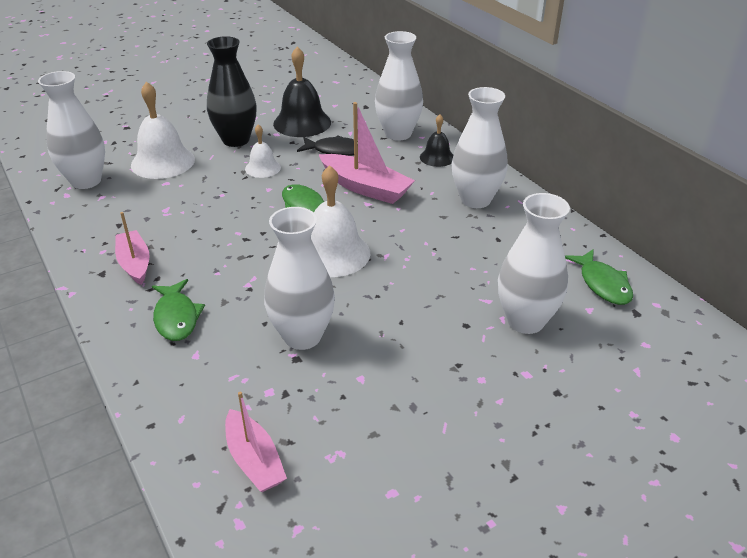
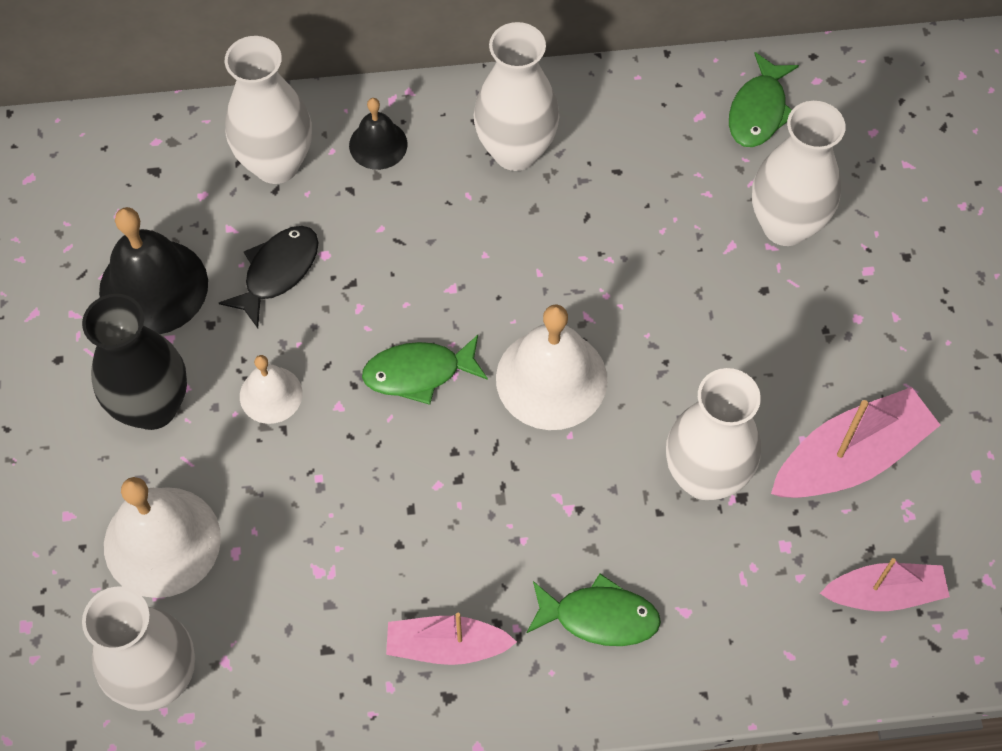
camera: 65 degrees left, 25 degrees up
pink boat [319,102,415,204] -> pink boat moved to [771,387,940,498]
green fish [565,249,633,305] -> green fish turned 105 degrees clockwise [729,52,799,147]

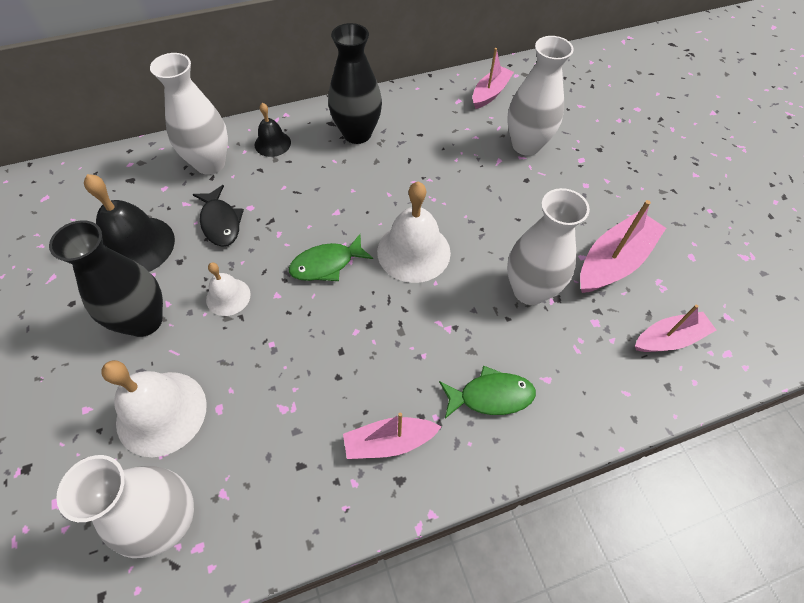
camera: 15 degrees left, 5 degrees down
black fish [219,226,319,328] -> black fish turned 135 degrees clockwise [192,185,244,247]
white vase [474,22,559,171] -> black vase [328,23,382,144]
green fish [729,52,799,147] -> pink boat [472,48,514,109]

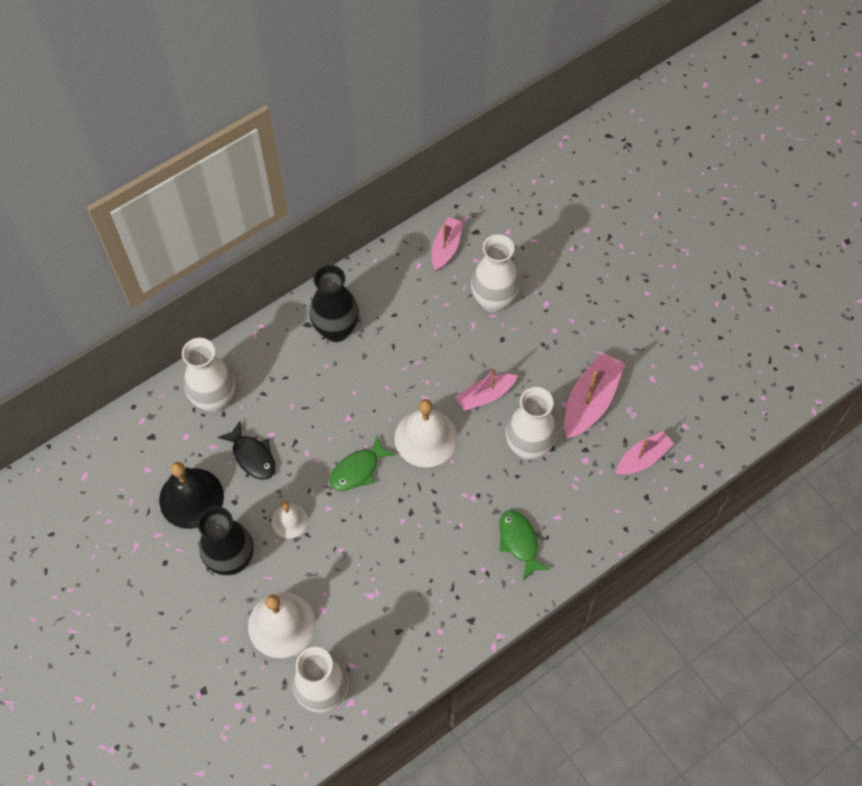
camera: 15 degrees left, 5 degrees up
black bell [255,103,291,157] -> none
pink boat [343,413,441,459] -> pink boat moved to [456,367,518,411]
green fish [439,366,536,419] -> green fish turned 90 degrees counterclockwise [499,510,550,580]

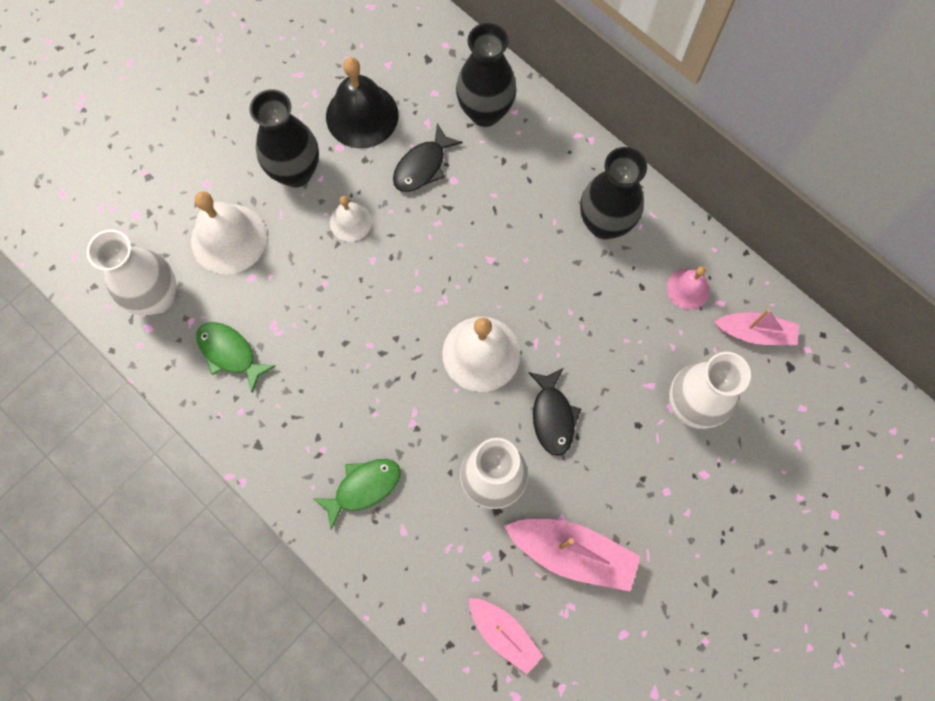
camera: 80 degrees right, 10 degrees up
white vase [182,338,235,413] -> black vase [456,23,517,127]
green fish [330,436,396,491] -> green fish moved to [196,322,276,393]
pink boat [456,367,518,411] -> black fish [528,368,581,456]
none -> pink bell [667,266,710,310]

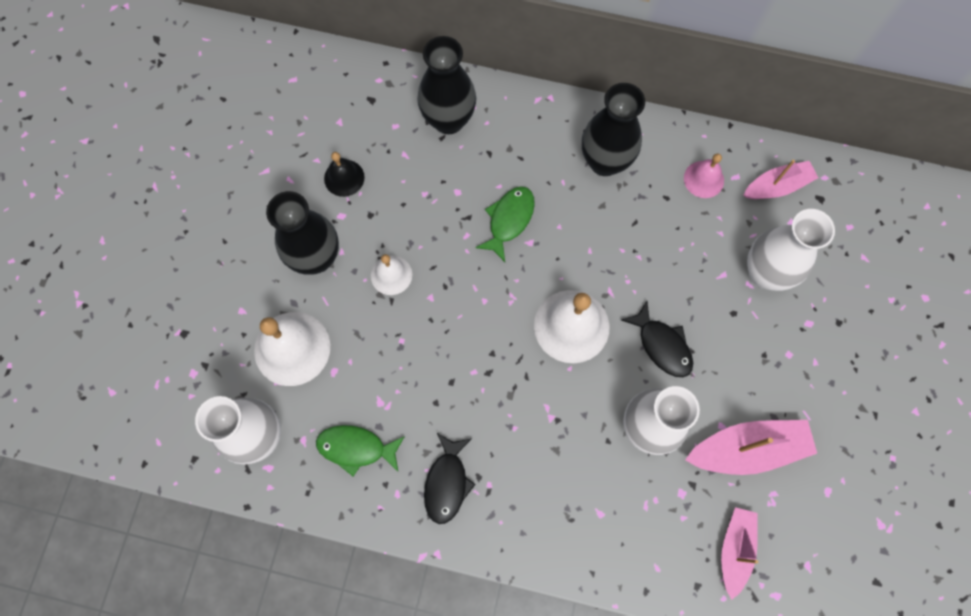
camera: 30 degrees left, 0 degrees up
green fish [312,459,401,530] -> green fish moved to [475,186,535,262]
black bell [326,57,399,149] -> black bell [324,152,365,197], size x0.56
black fish [393,124,463,192] -> black fish moved to [424,433,476,524]
pink boat [468,598,543,674] -> pink boat turned 90 degrees counterclockwise [721,507,758,600]

